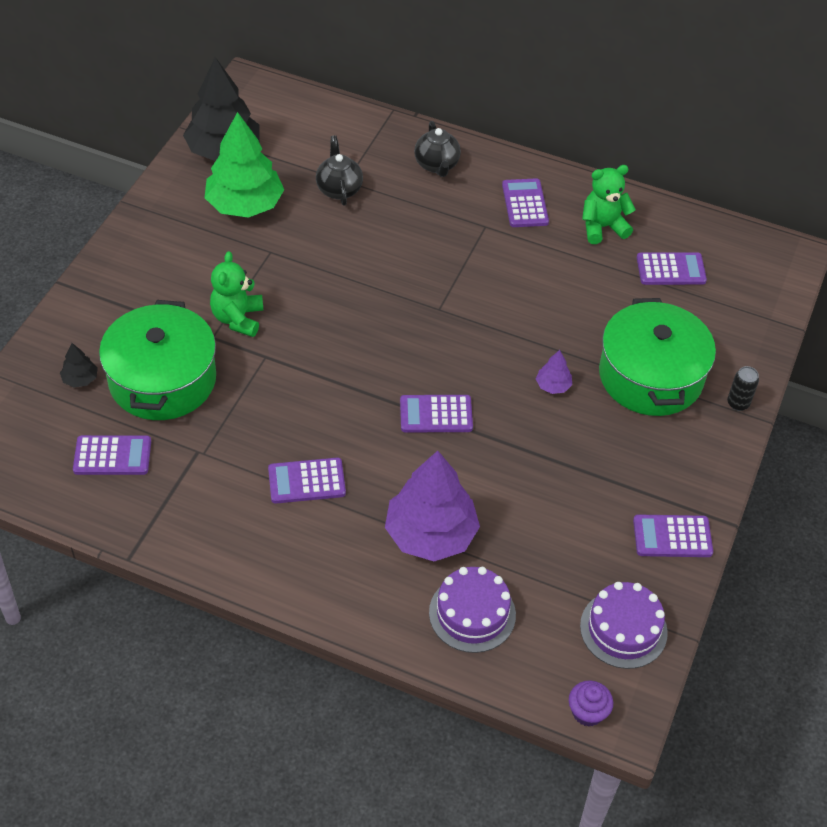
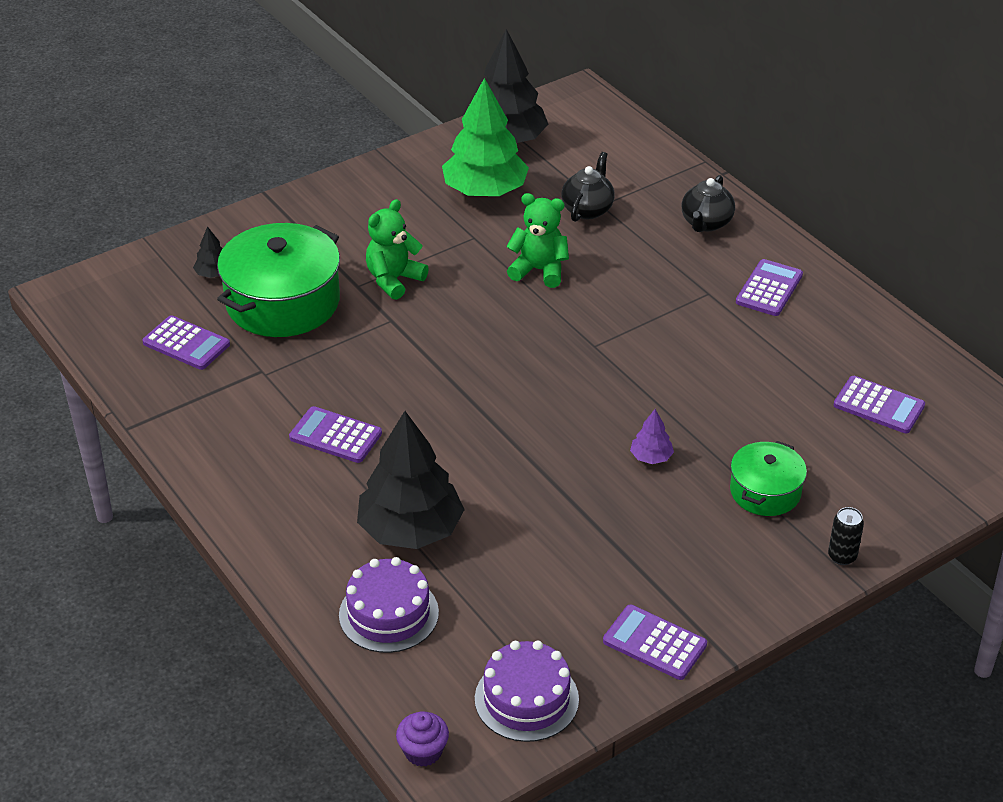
camera: 35 degrees right, 10 degrees down
purple tree [385,451,480,561] -> black tree [357,411,465,549]
purple calculator [400,395,473,432] -> none
green teddy bear [582,165,636,244] -> green teddy bear moved to [506,193,569,288]
green pot [599,298,716,416] -> green pot [730,441,807,516], size x0.56

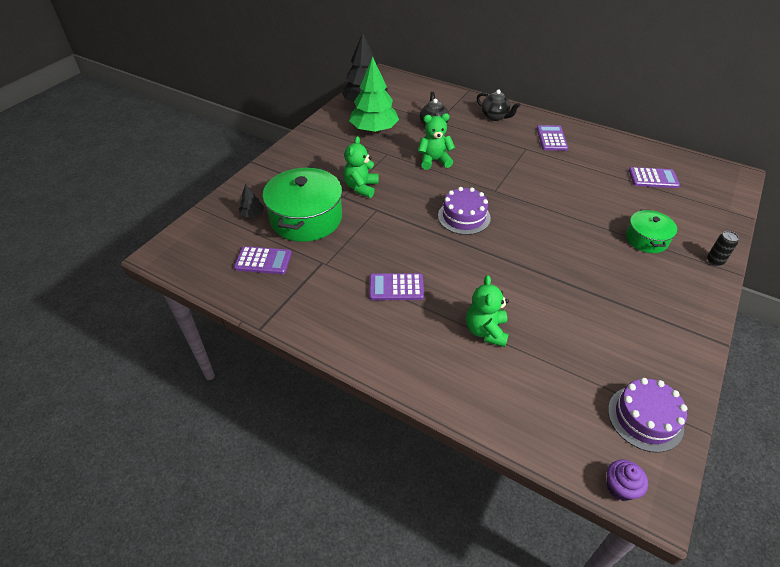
camera: 25 degrees left, 5 degrees up
purple cake [339,557,439,653] -> purple cake moved to [438,187,491,235]
black tree [357,411,465,549] -> green teddy bear [466,275,509,347]
purple calculator [603,605,707,680] -> none
purple tree [630,409,674,464] -> none
black teapot [681,175,735,232] -> black teapot turned 45 degrees counterclockwise [477,90,520,121]

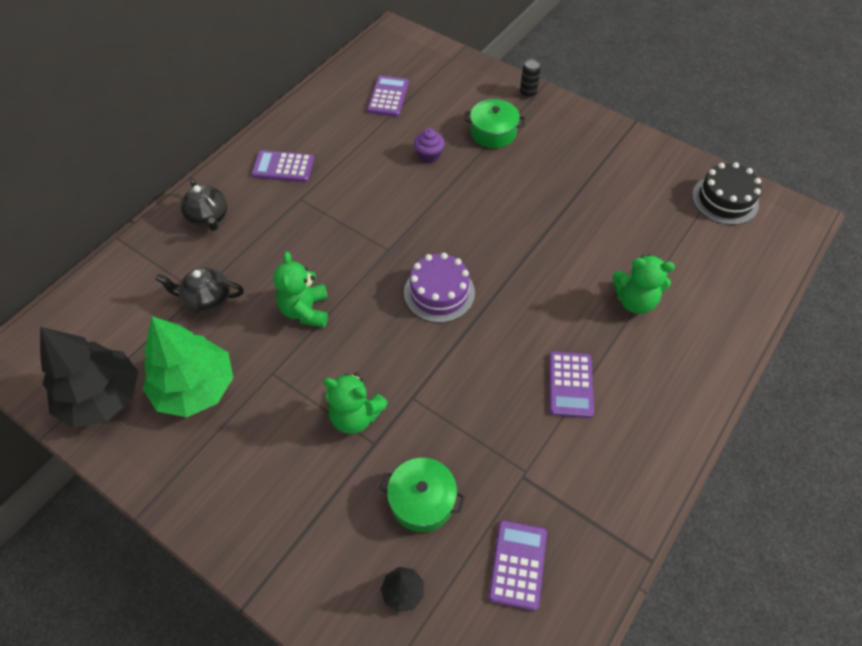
camera: 85 degrees left, 10 degrees up
green pot [263,167,342,242] -> green pot [379,458,465,532], size x0.56
black teapot [477,90,520,121] -> black teapot turned 105 degrees clockwise [180,178,227,231]
purple cupcake [607,460,648,501] -> purple cupcake moved to [414,128,445,163]
purple cake [608,378,687,453] -> black cake [692,162,762,225]

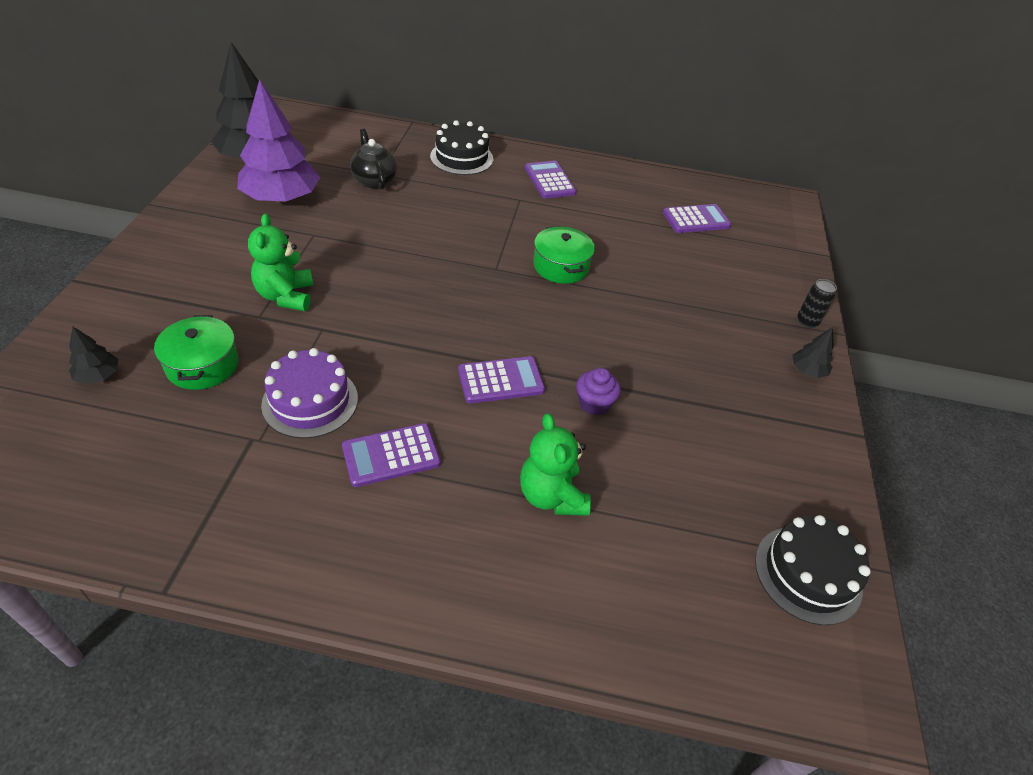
camera: 60 degrees right, 10 degrees down
green tree [143,316,233,417] -> purple tree [237,79,320,203]
black teapot [180,178,227,231] -> black cake [430,120,493,175]
green teddy bear [273,252,328,327] -> none
purple cake [404,253,475,323] -> purple cake moved to [261,348,358,438]
purple cupcake [414,128,445,163] -> purple cupcake moved to [576,368,621,415]
green pot [464,99,525,148] -> green pot moved to [533,226,595,284]
purple calculator [488,520,547,611] -> purple calculator moved to [458,356,545,404]
none -> black tree [792,327,834,378]

